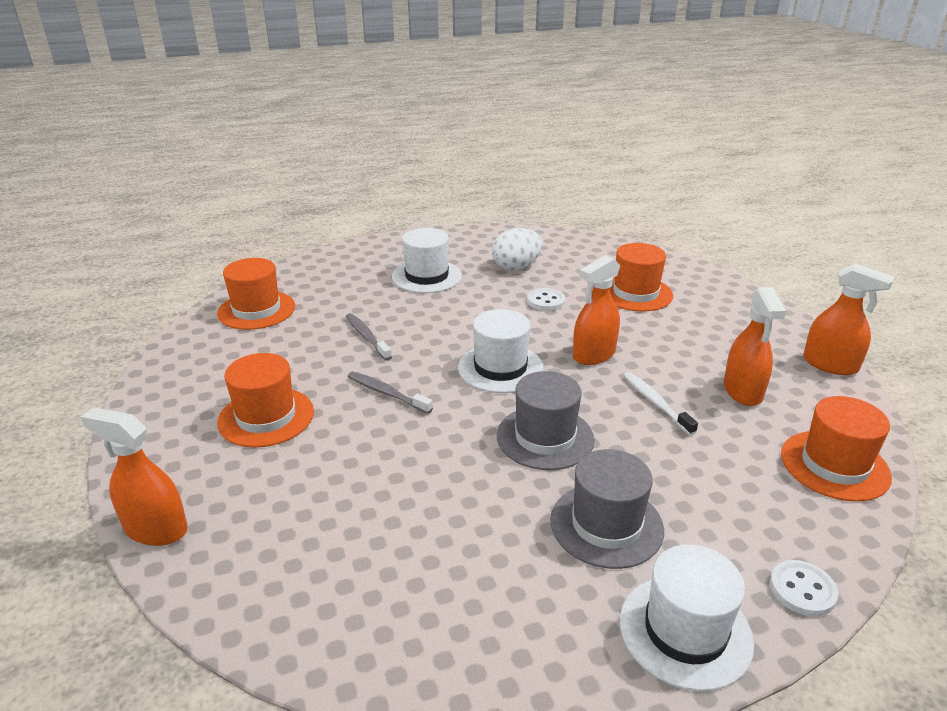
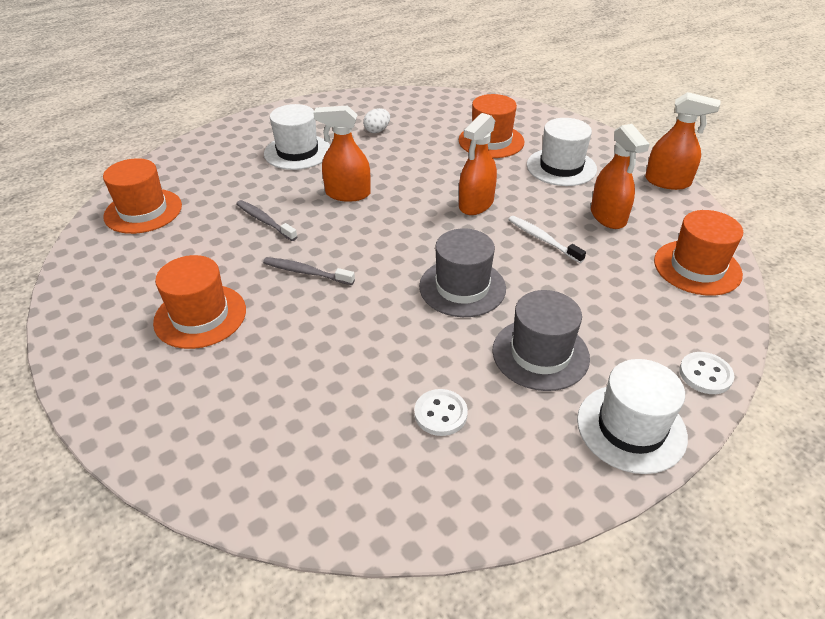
camera: 15 degrees left, 10 degrees up
orange spray bottle [80,407,188,546] -> orange spray bottle moved to [313,105,371,202]
white hat [458,309,544,393] -> white hat moved to [527,118,597,186]
white egg [492,228,543,270] -> white egg [363,108,390,133], size x0.60
white button [527,288,565,311] -> white button moved to [414,389,468,436]

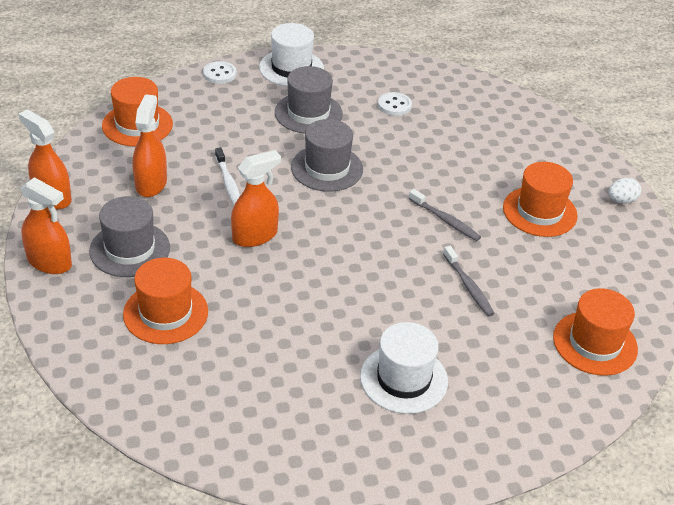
camera: 160 degrees left, 0 degrees up
orange spray bottle [313,105,371,202] -> orange spray bottle moved to [20,177,72,274]
white egg [363,108,390,133] -> white egg moved to [608,178,641,204]
white hat [527,118,597,186] -> grey hat [89,196,170,277]

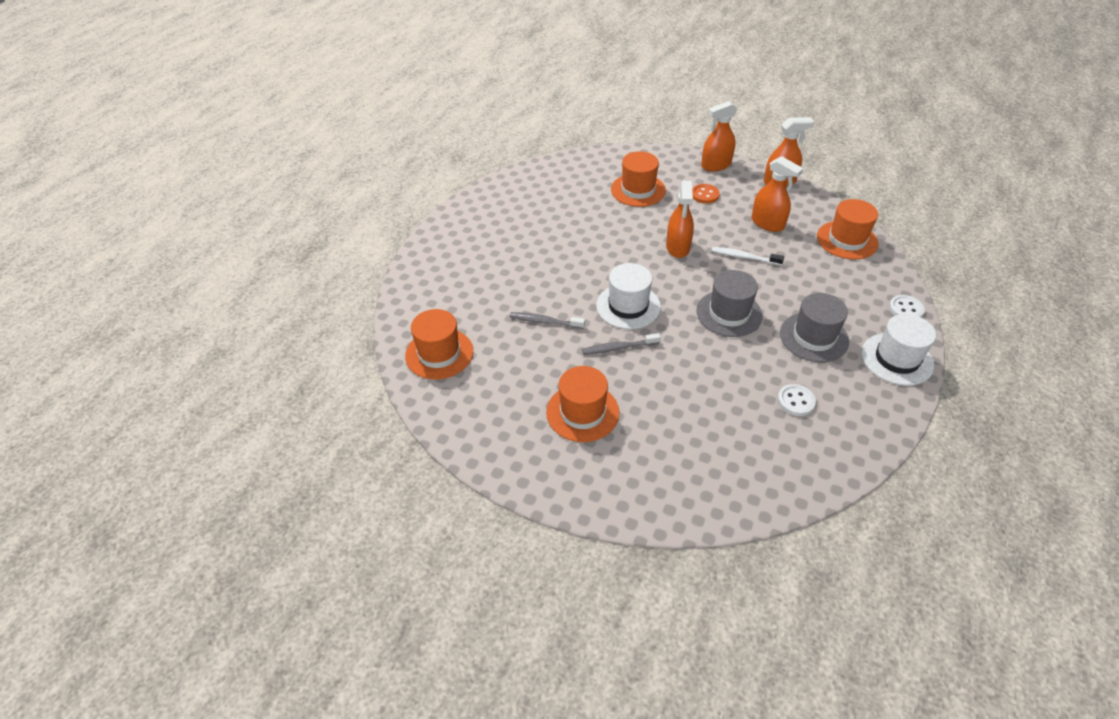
camera: 130 degrees right, 5 degrees up
grey hat [89,196,170,277] -> orange button [692,184,720,204]
white hat [360,322,448,414] -> white hat moved to [596,263,661,329]
white egg [608,178,641,204] -> none

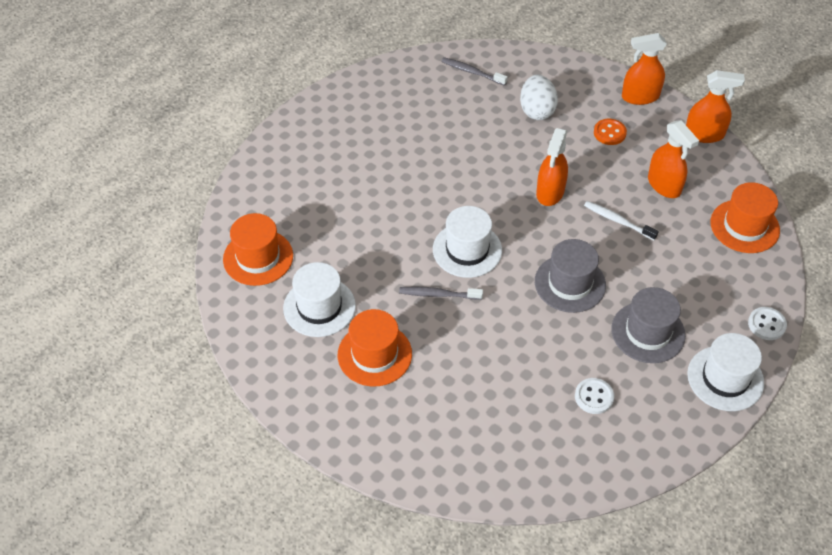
camera: 15 degrees right, 5 degrees up
grey toothbrush [510,312,585,329] -> grey toothbrush moved to [441,57,508,86]
orange hat [611,151,666,207] -> white egg [520,74,558,120]
none -> white hat [283,262,356,337]

